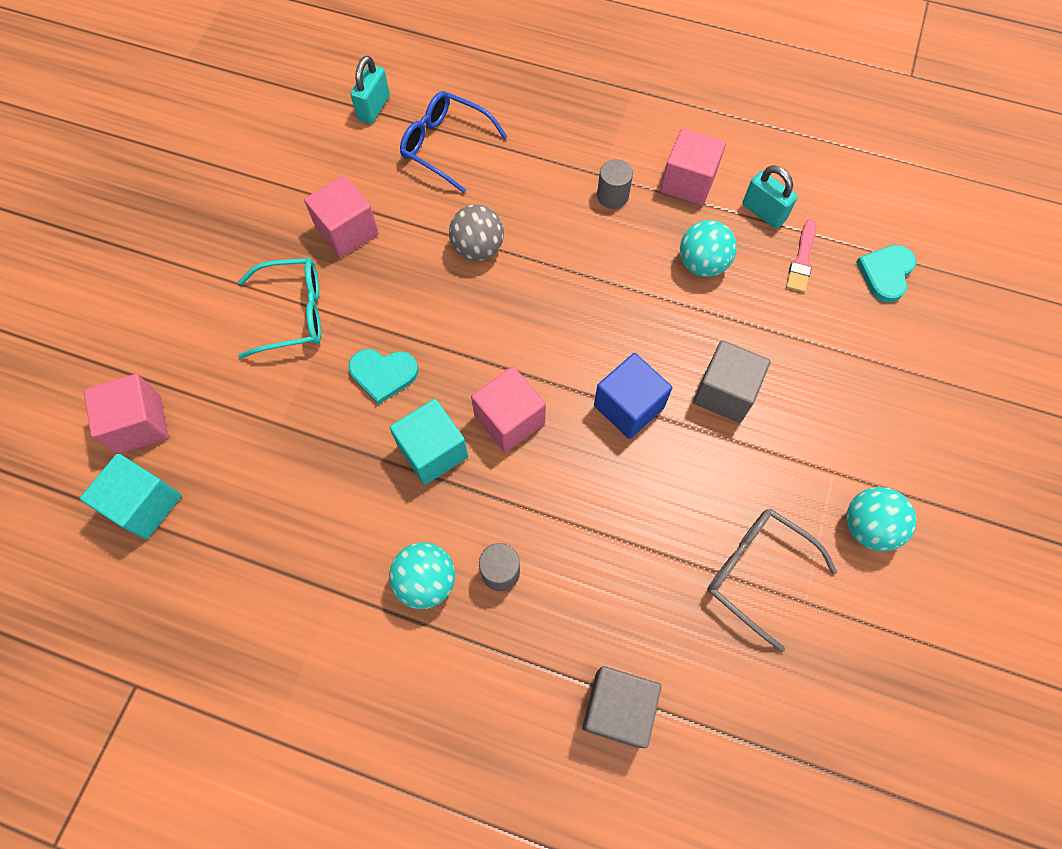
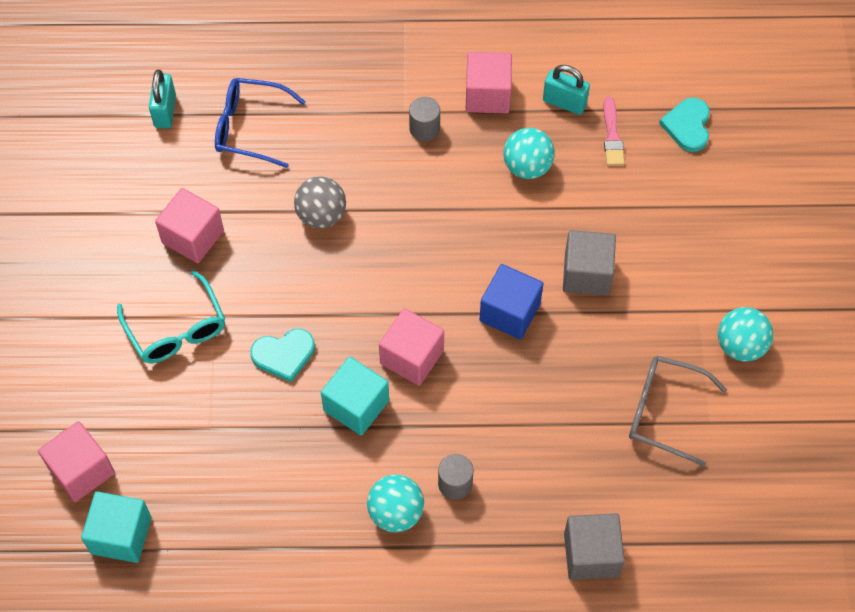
camera: 20 degrees left, 5 degrees down
turquoise glasses [238,258,321,359] -> turquoise glasses turned 90 degrees clockwise [117,270,225,363]

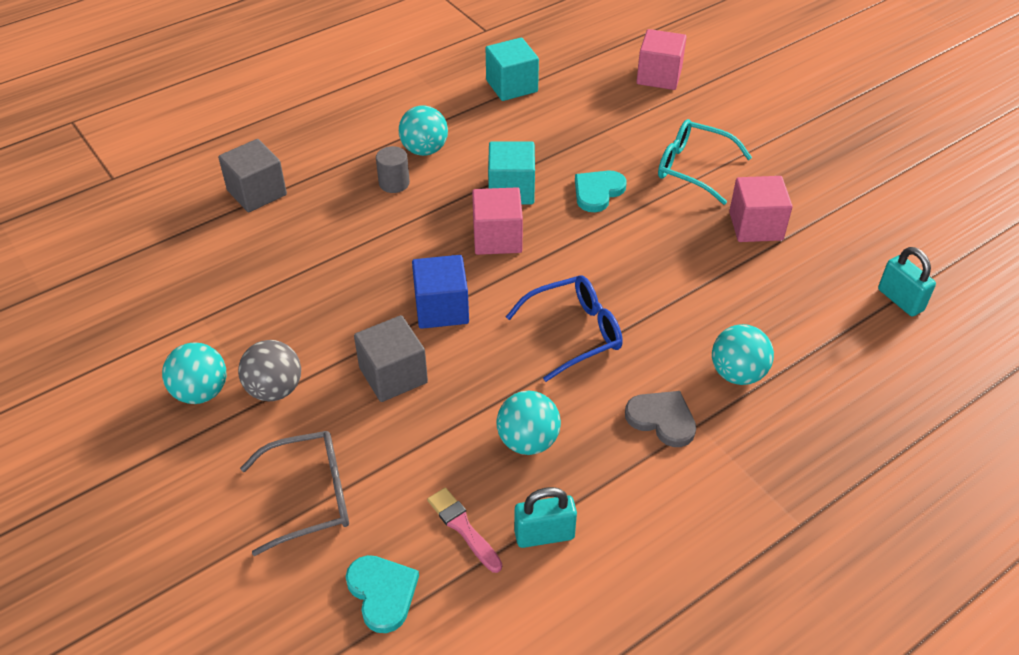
camera: 145 degrees right, 15 degrees down
turquoise cube [81,491,151,563] -> turquoise cube moved to [486,38,539,101]
blue glasses [215,78,306,168] -> blue glasses moved to [506,275,623,382]
grey ball [294,176,346,229] -> grey ball moved to [238,340,301,401]
grey cylinder [409,97,440,141] -> grey heart [625,391,696,447]
pink cube [466,52,512,114] -> none
grey glasses [629,356,727,466] -> grey glasses moved to [240,431,349,556]
none -> turquoise ball [712,324,774,385]

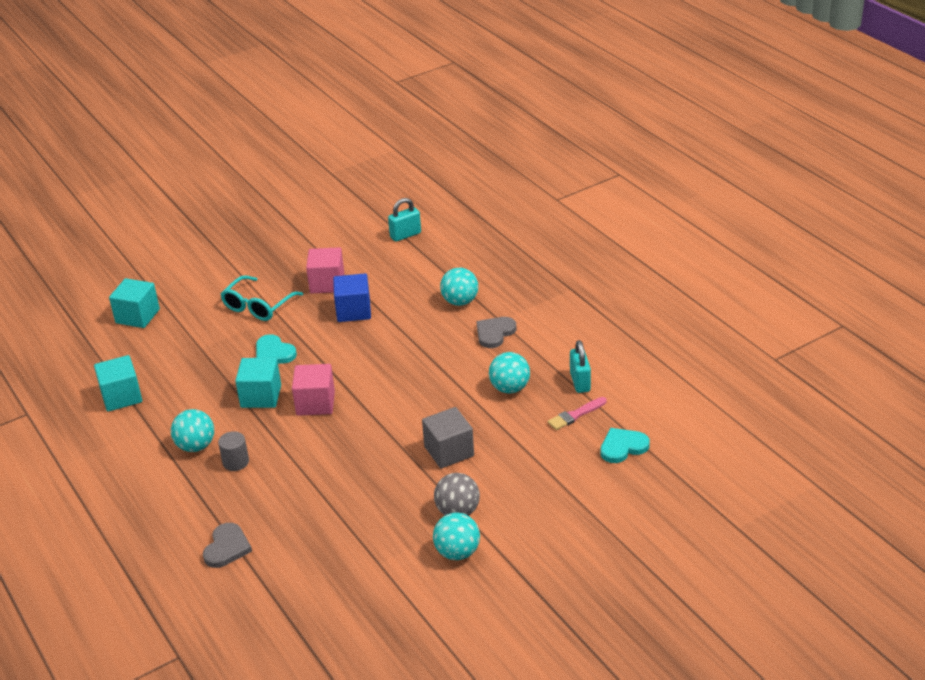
camera: 85 degrees left, 10 degrees down
grey cube [218,139,287,212] -> grey heart [203,523,252,568]
grey glasses [240,431,349,556] -> none
blue cube [412,255,469,329] -> blue cube moved to [333,273,371,322]
blue glasses [506,275,623,382] -> none
pink cube [637,29,687,90] -> turquoise cube [109,278,160,328]

